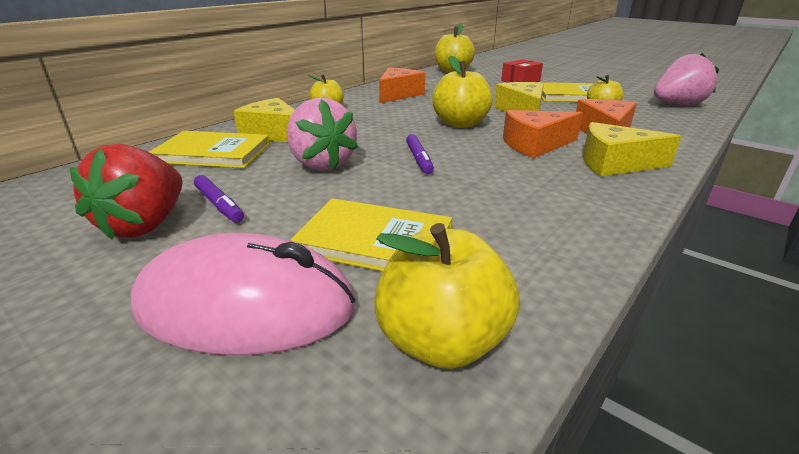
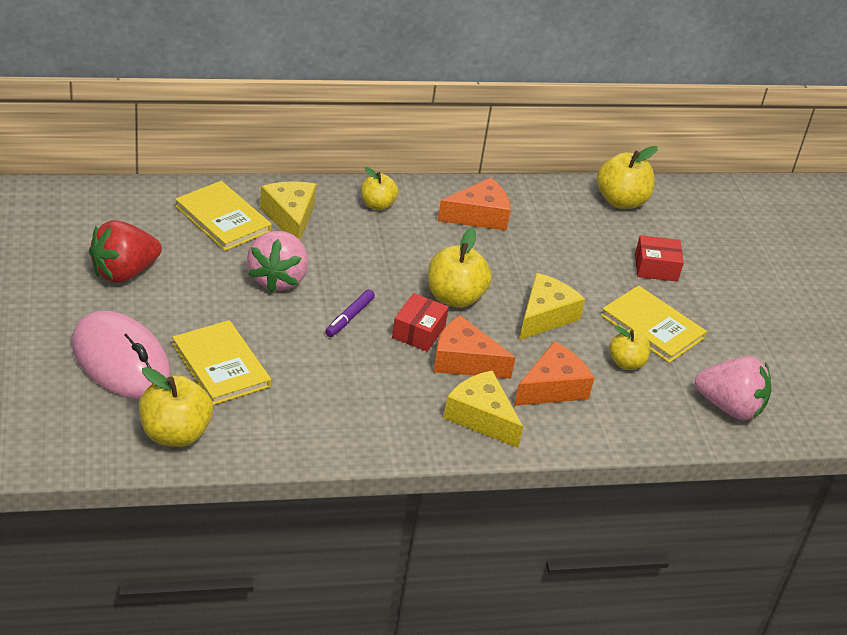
camera: 35 degrees right, 10 degrees up
purple marker [194,175,244,223] -> none
none -> red box [392,293,449,352]

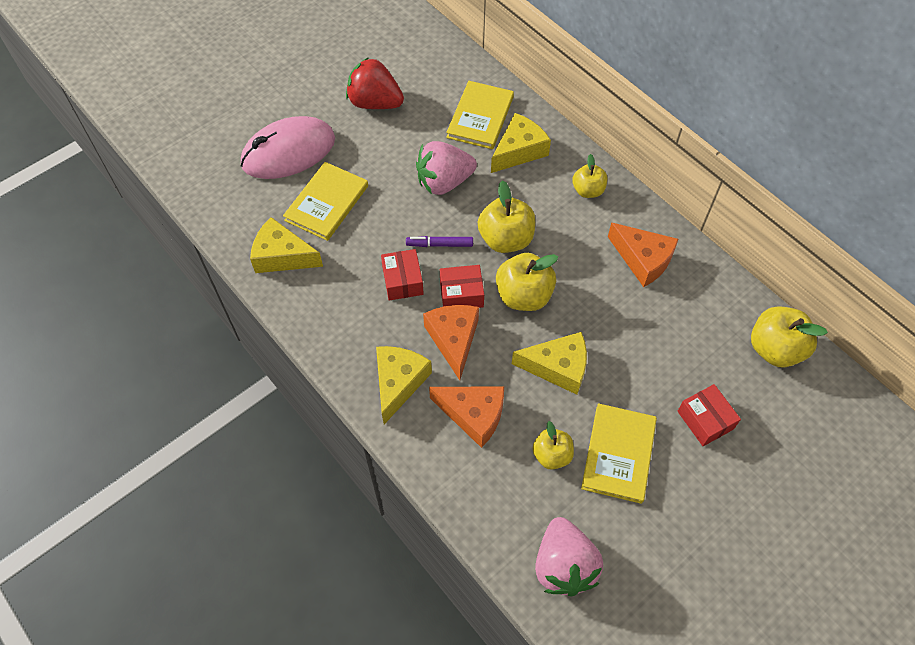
camera: 65 degrees right, 20 degrees up
pink mouse [72,311,171,399] -> pink mouse turned 45 degrees clockwise [241,116,335,179]
yellow apple [139,367,213,447] -> yellow apple moved to [478,181,535,253]
none -> yellow cheese [250,217,323,273]
none -> red box [381,249,424,301]

